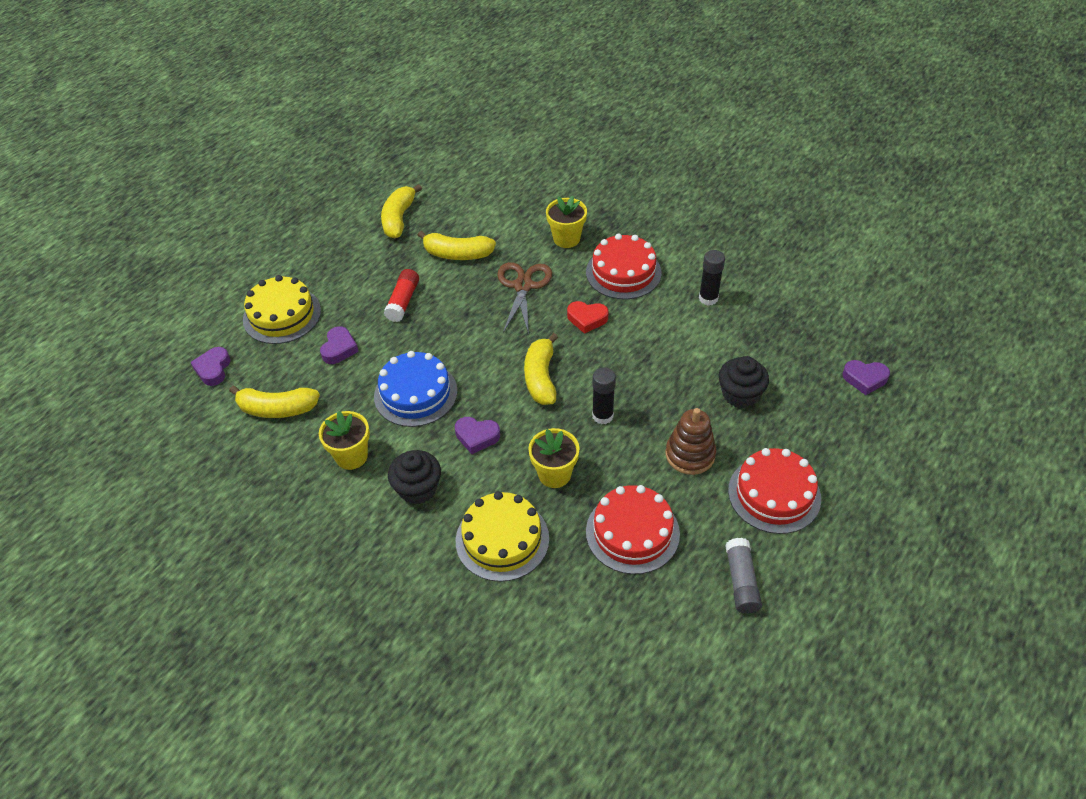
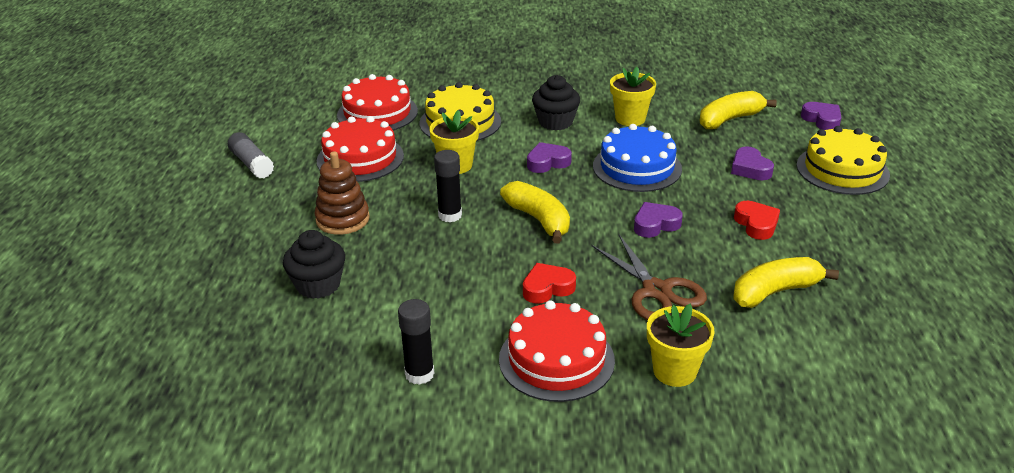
camera: 145 degrees right, 15 degrees down
yellow banana [381,184,422,238] -> none
red glue stick [384,269,419,322] -> red heart [734,201,780,240]
red cake [728,448,821,534] -> red cake moved to [337,74,418,130]
purple heart [842,360,890,395] -> purple heart moved to [634,202,683,238]

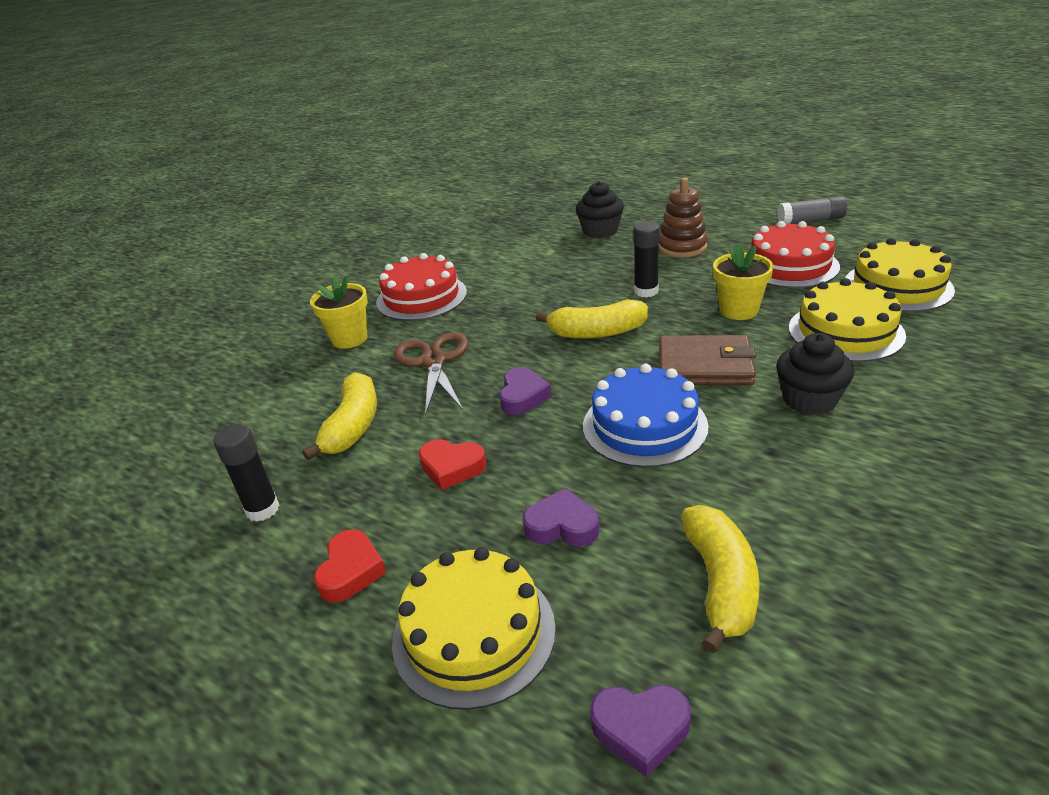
camera: 125 degrees right, 0 degrees up
red cake [337,74,418,130] -> yellow cake [845,238,955,312]
black glue stick [398,299,434,385] -> black glue stick moved to [213,424,279,522]
red heart [523,263,576,304] -> red heart moved to [314,529,386,603]
purple heart [527,142,572,173] -> brown wallet [659,335,756,385]
brown scissors [591,235,707,320] -> brown scissors turned 75 degrees clockwise [394,332,468,416]
yellow flower pot [610,67,656,126] -> none

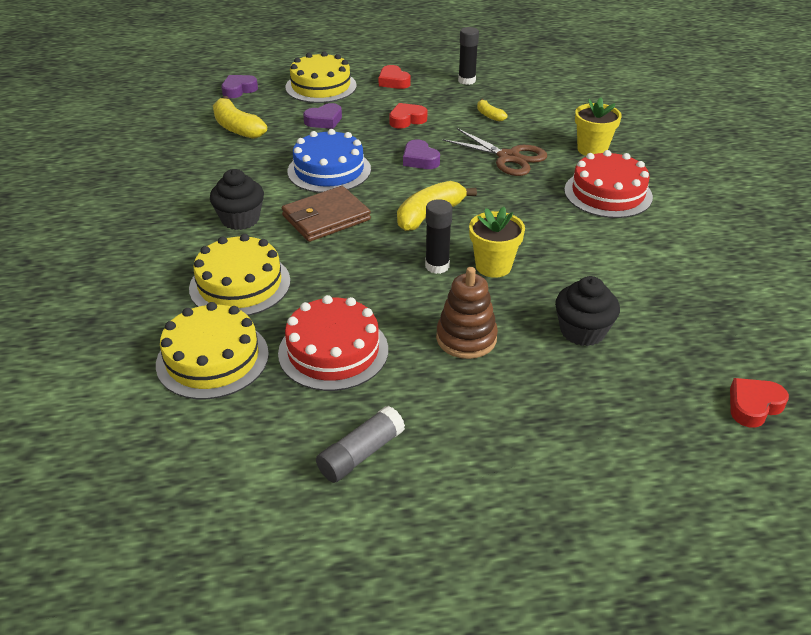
camera: 135 degrees right, 5 degrees up
yellow banana [302,372,377,460] -> yellow banana [477,99,507,122], size x0.53
yellow flower pot [713,244,774,320] -> yellow flower pot moved to [469,207,525,278]
none -> red heart [730,378,789,428]

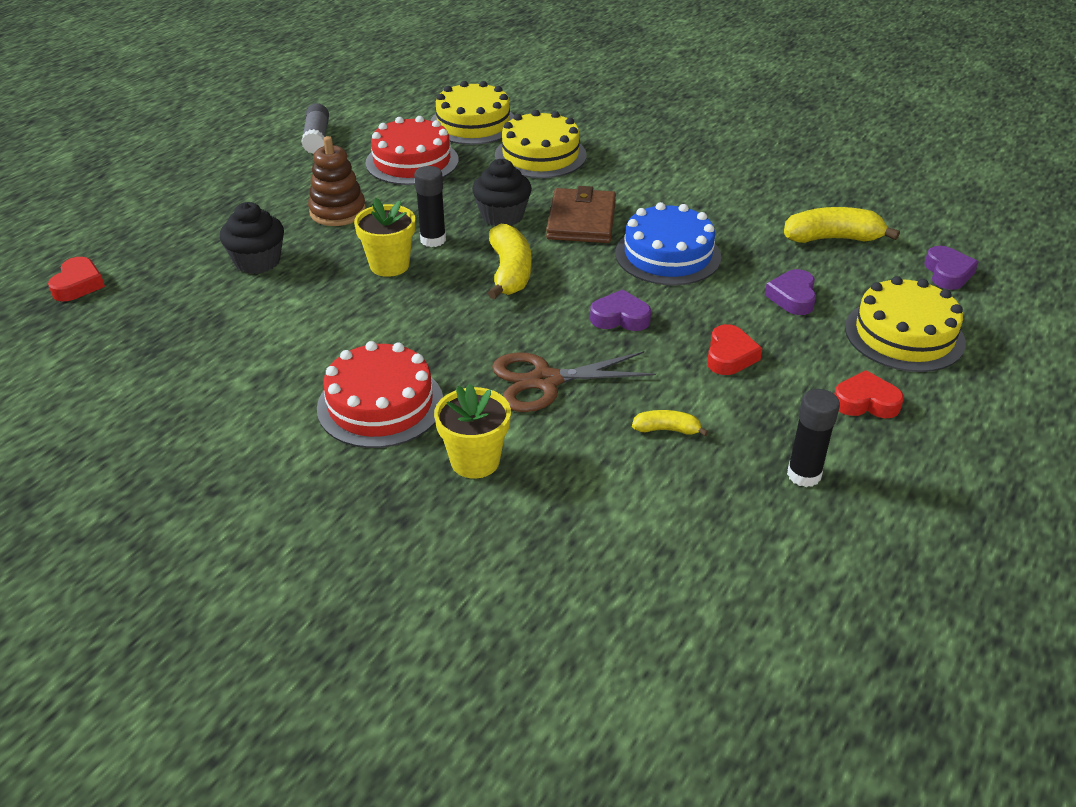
camera: 130 degrees right, 0 degrees up
black cupcake [210,169,264,230] -> black cupcake moved to [472,159,532,226]

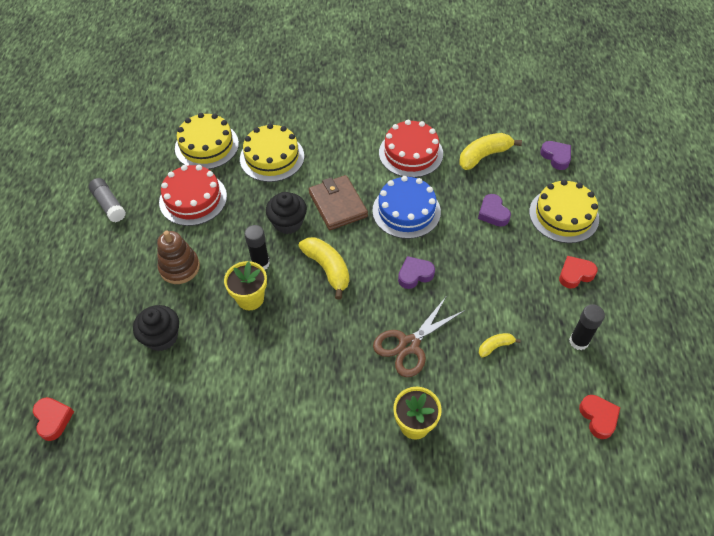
camera: 30 degrees left, 15 degrees up
red cake [317,341,443,448] -> red cake moved to [379,120,443,178]
red heart [707,324,762,375] -> red heart moved to [579,395,620,439]

